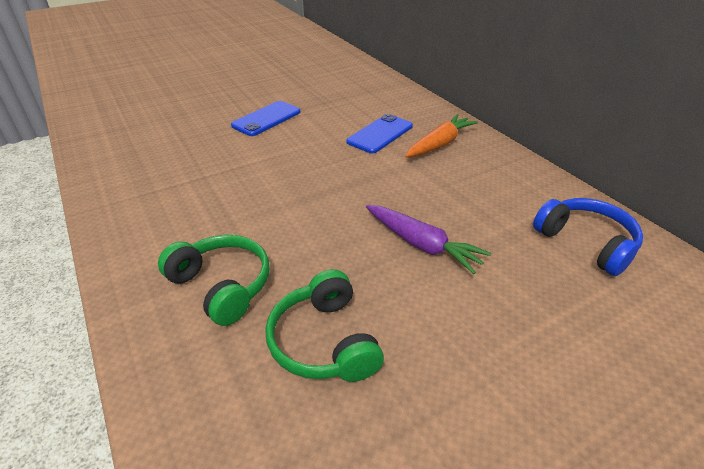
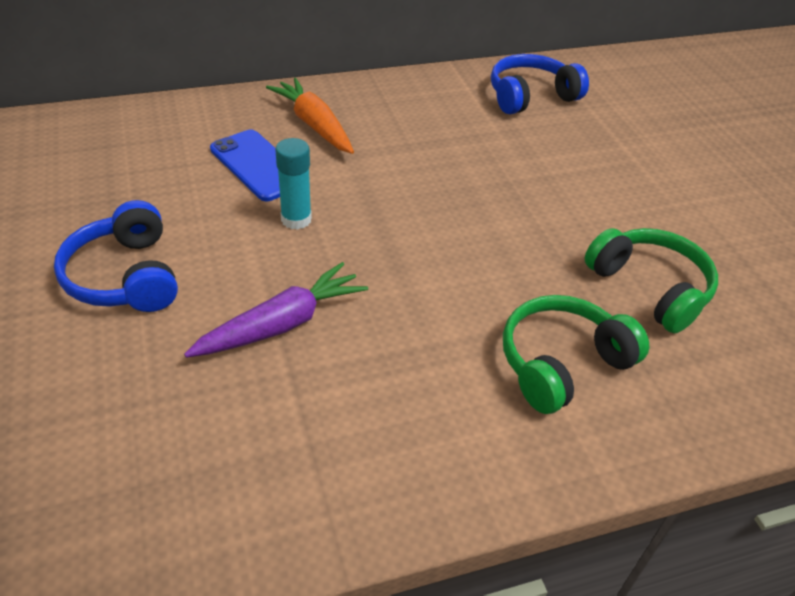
camera: 80 degrees left, 5 degrees up
blue phone [231,101,300,136] -> blue headphones [54,200,178,312]
green headphones [265,269,384,382] -> green headphones turned 120 degrees counterclockwise [585,228,718,333]
purple carrot [366,205,491,274] -> purple carrot moved to [184,262,368,358]
none -> turquoise glue stick [275,138,312,230]

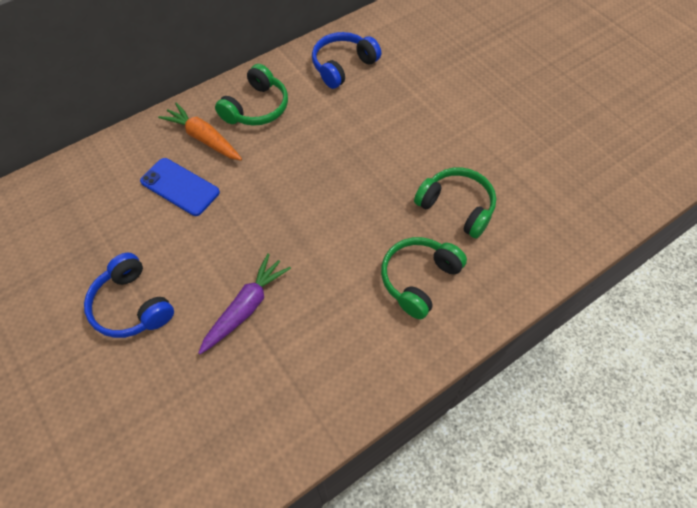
camera: 15 degrees left, 15 degrees up
turquoise glue stick [275,138,312,230] -> none
none -> green headphones [215,64,288,126]

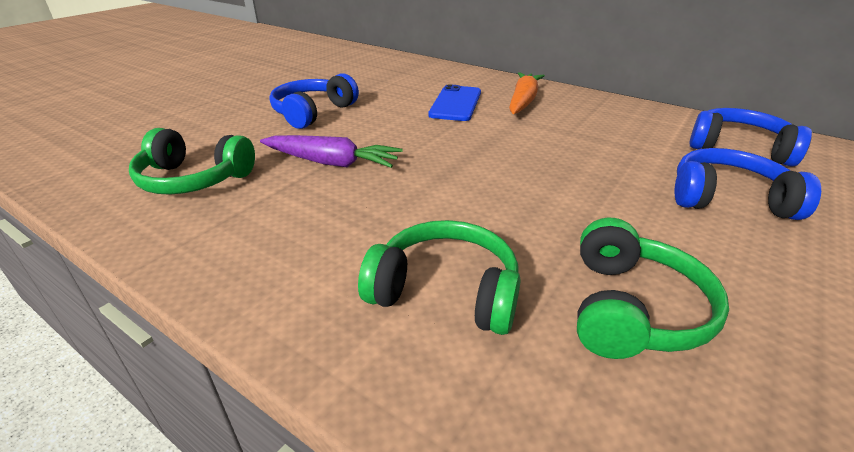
camera: 70 degrees right, 25 degrees down
green headphones [215,64,288,126] -> green headphones moved to [129,128,255,195]
none -> blue headphones [675,148,821,220]

